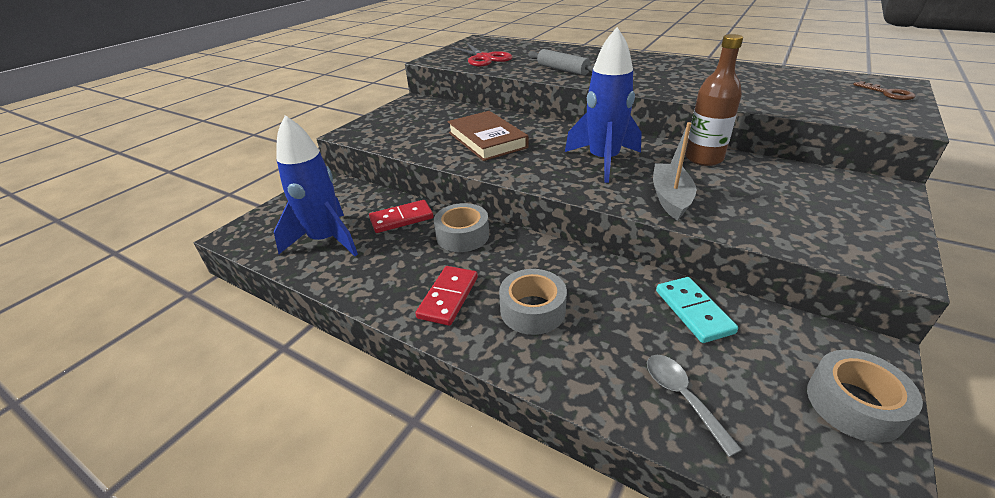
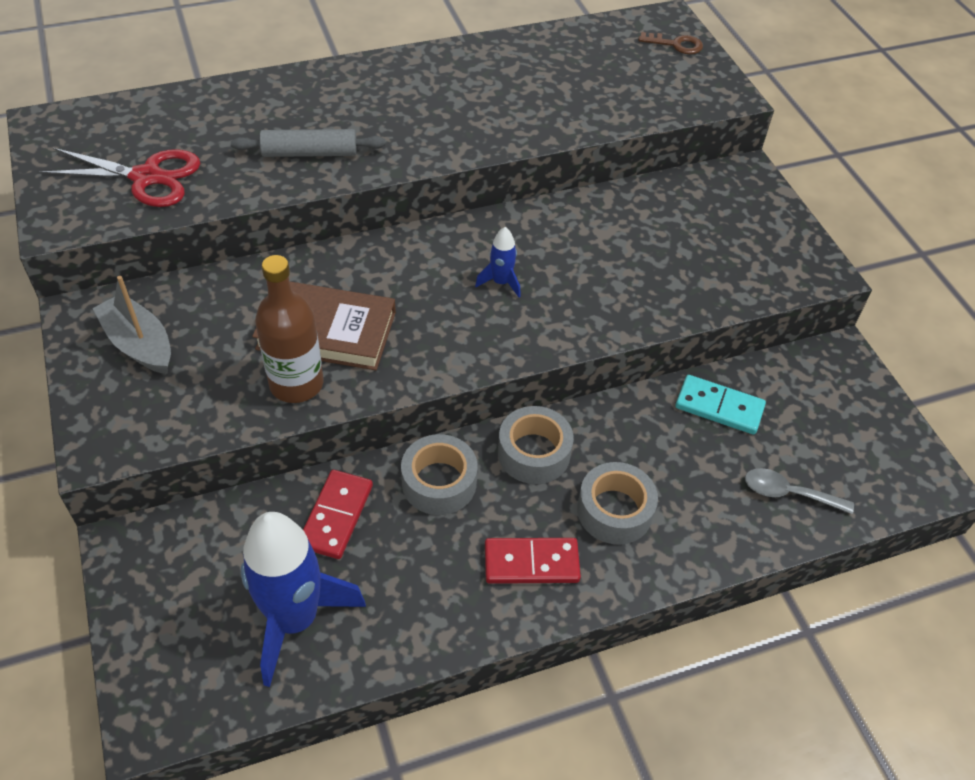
camera: 55 degrees left, 15 degrees up
red domino [415,266,478,326] -> red domino turned 60 degrees counterclockwise [485,538,581,584]
blue rocket [565,27,642,183] -> blue rocket [475,227,521,298], size x0.45
grey boat [653,122,696,220] -> grey boat moved to [92,276,171,374]
brown bottle [685,34,743,166] -> brown bottle moved to [255,255,323,403]
grey tape [807,350,923,443] -> grey tape moved to [498,406,574,484]

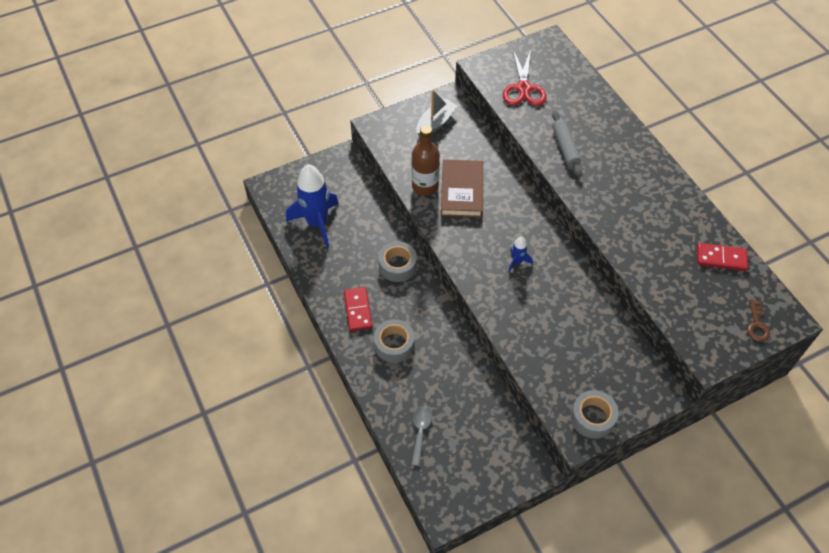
camera: 85 degrees right, 5 degrees up
red domino [303,470,373,559] -> red domino moved to [697,243,748,271]
grey tape [498,406,574,484] -> grey tape moved to [571,390,618,439]
turquoise domino [675,375,766,435] -> none

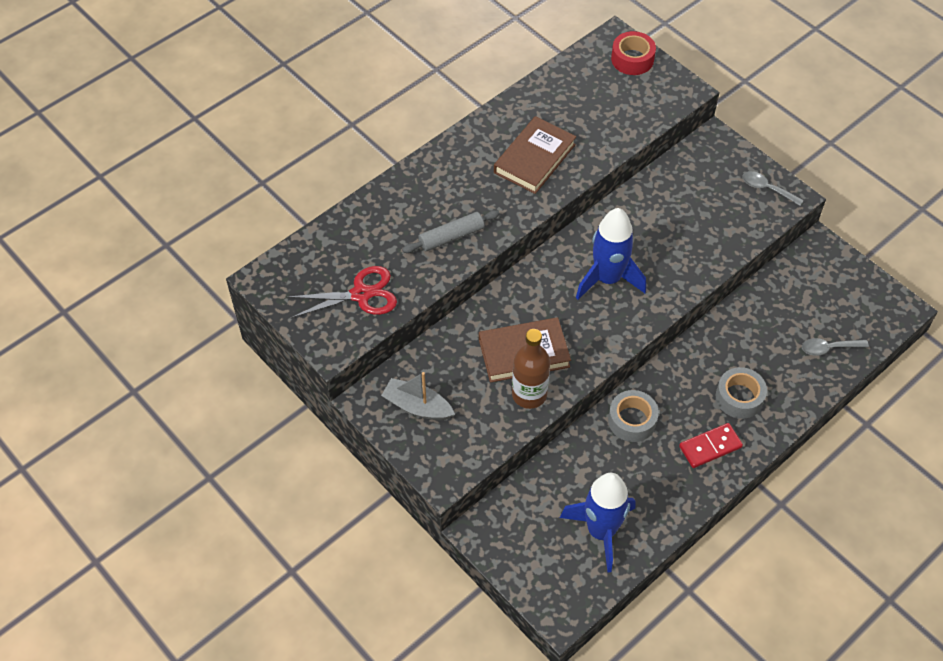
camera: 105 degrees left, 0 degrees up
blue rocket [508,237,533,272] -> blue rocket [576,208,646,300], size x2.24
grey tape [571,390,618,439] -> grey spoon [742,171,804,206]
red domino [697,243,748,271] -> none
brown key [747,300,770,342] -> red tape [611,31,656,75]
none -> brown book [494,116,576,194]

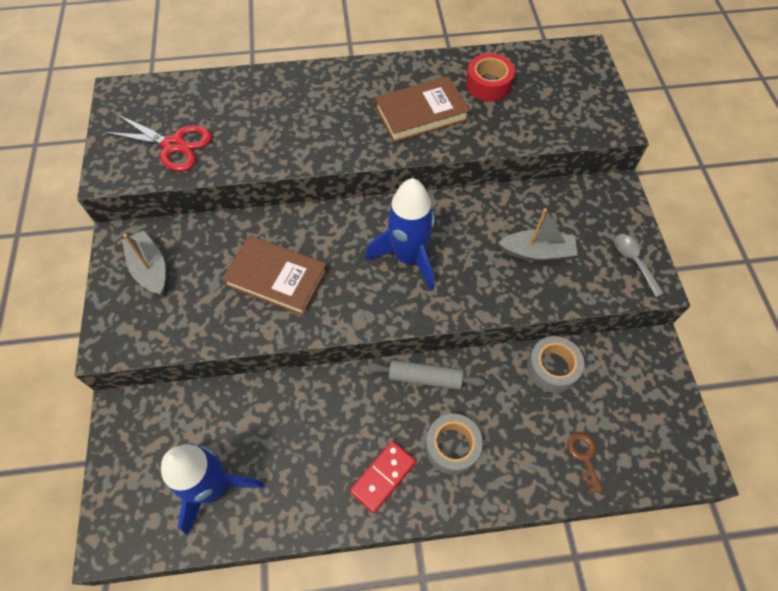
camera: 35 degrees right, 5 degrees up
grey rolling pin [402,210,500,253] -> grey rolling pin moved to [367,360,485,390]
brown bottle [512,329,550,409] -> none
grey tape [608,390,659,442] -> grey tape moved to [527,336,584,393]
red tape [611,31,656,75] -> red tape moved to [466,53,515,101]
red domino [679,423,743,468] -> red domino turned 60 degrees counterclockwise [350,441,416,513]
grey spoon [802,338,869,356] -> brown key [567,432,603,493]
none -> grey boat [498,208,577,261]

